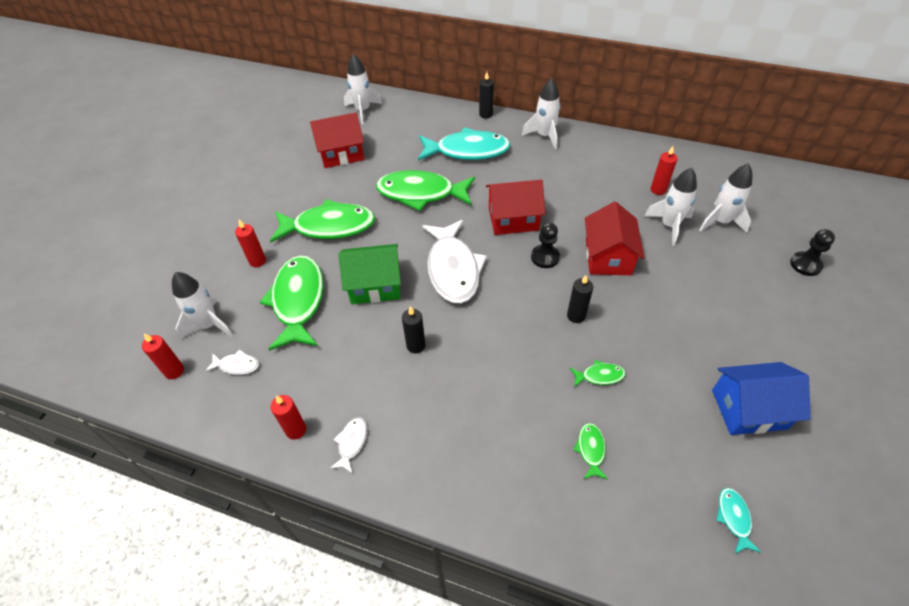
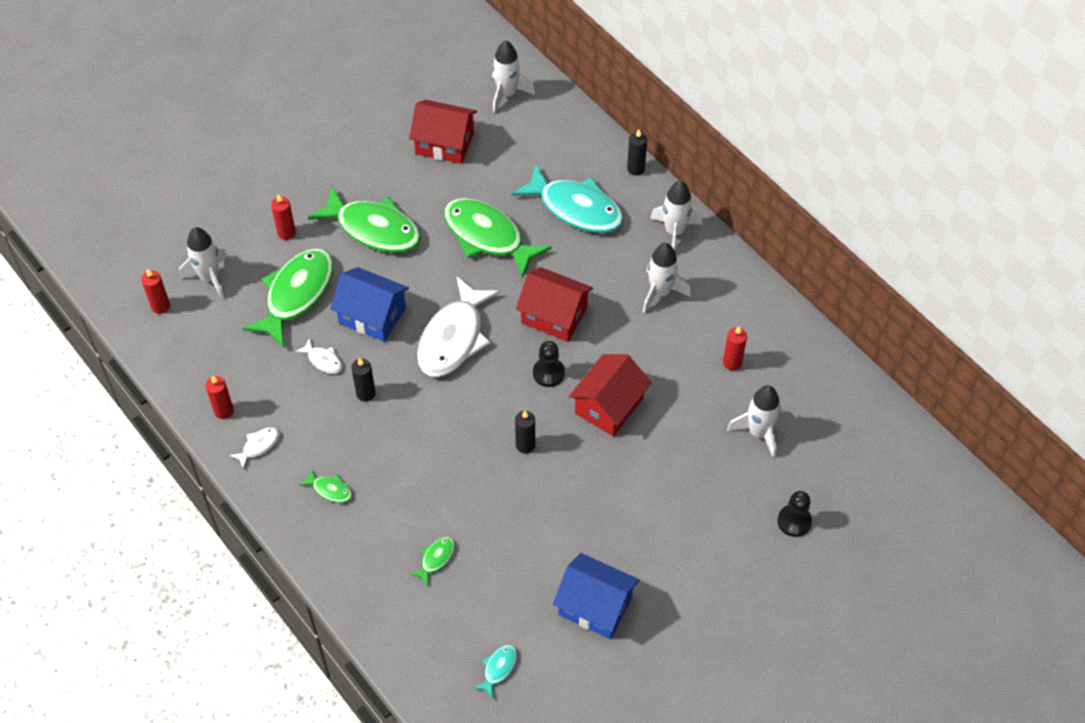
camera: 30 degrees right, 5 degrees up
white fish [205,350,259,375] -> white fish moved to [295,339,342,374]
green house [338,244,401,304] -> blue house [330,267,409,342]
green fish [570,360,626,387] -> green fish moved to [299,469,352,503]
white rocket [644,168,697,246] -> white rocket moved to [642,243,691,314]

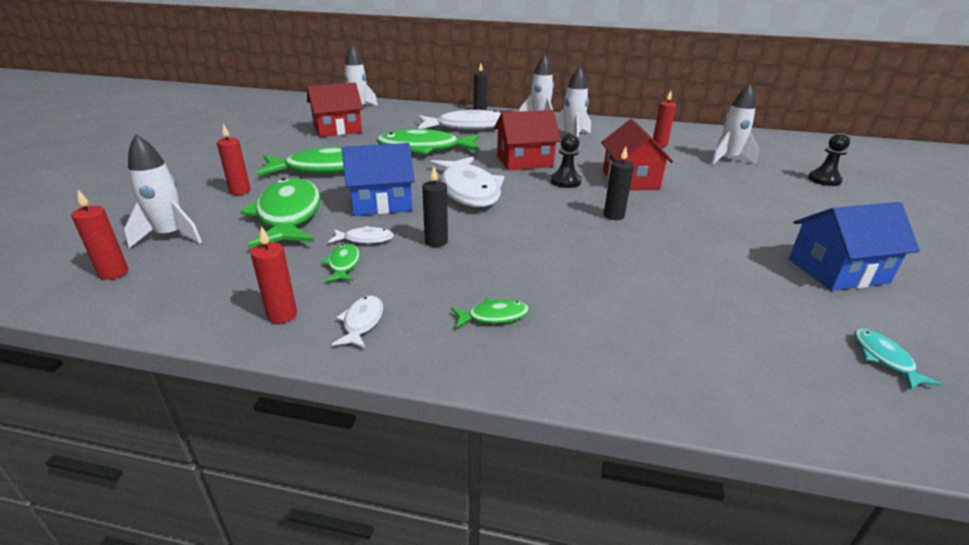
camera: 40 degrees left, 25 degrees down
green fish [410,537,455,586] -> green fish moved to [321,243,360,282]
turquoise fish [512,164,624,233] -> white fish [418,110,501,130]

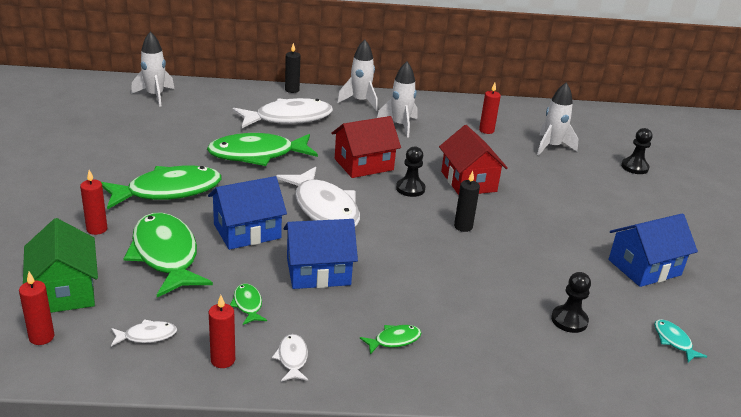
camera: 15 degrees left, 0 degrees up
white rocket [124,134,202,248] -> green house [23,218,98,313]
red house [307,83,363,137] -> none
white fish [328,226,394,244] -> white fish moved to [111,319,177,347]
black candle [422,167,448,247] -> blue house [284,219,358,289]
none -> black pawn [551,272,591,333]

